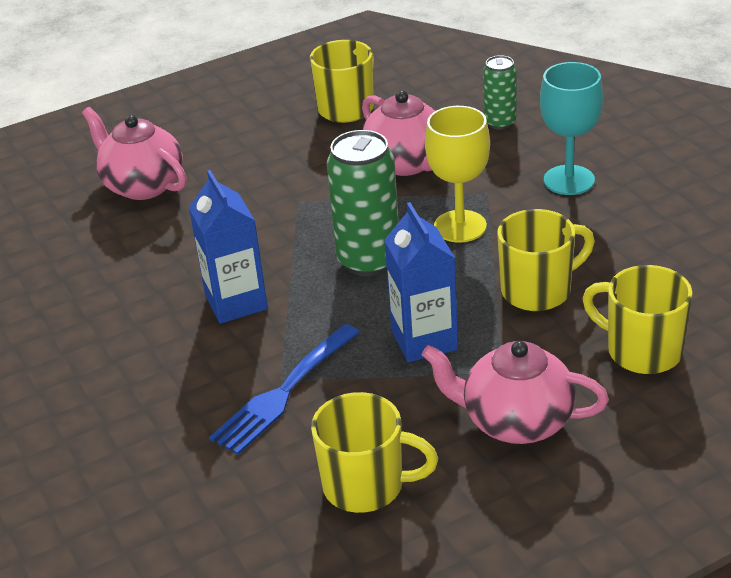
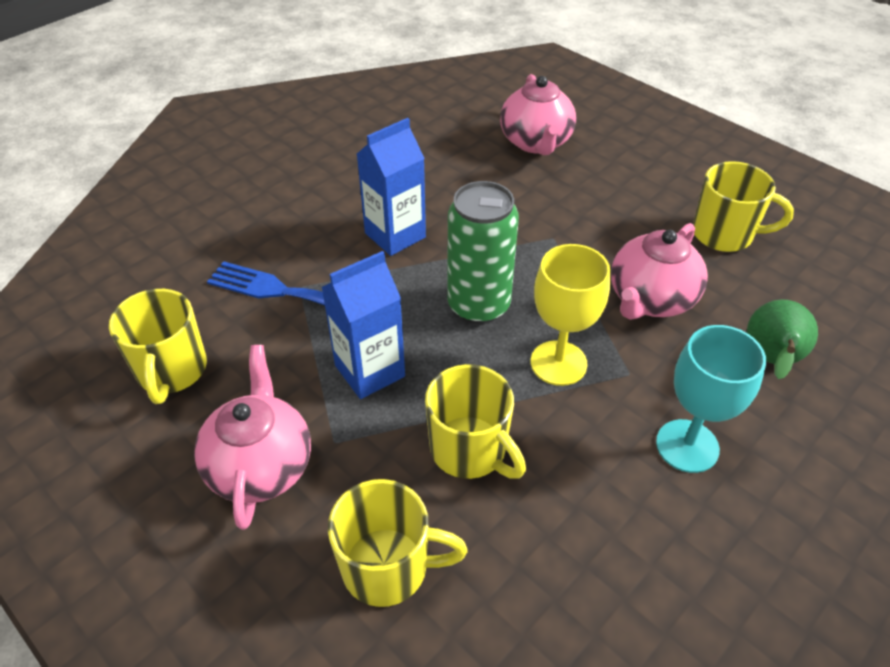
camera: 70 degrees right, 10 degrees up
pink teapot [82,107,187,200] -> pink teapot turned 150 degrees clockwise [500,74,576,155]
green can [483,55,516,130] -> green pear [747,300,818,379]
yellow mug [582,265,693,374] -> yellow mug turned 75 degrees clockwise [328,479,468,607]

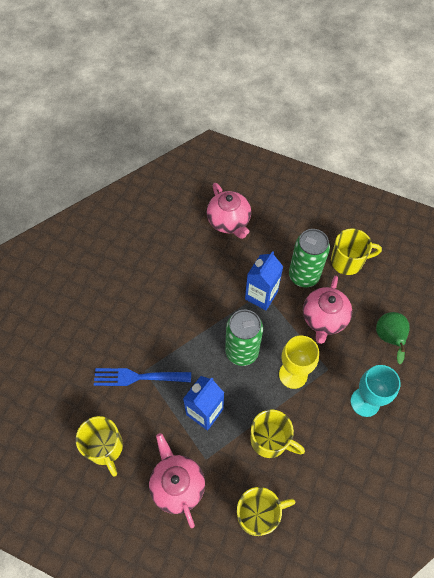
camera: 20 degrees left, 15 degrees up
blue carton [357,118,426,256] -> blue carton moved to [245,251,283,310]
none -> green can [289,229,330,287]

